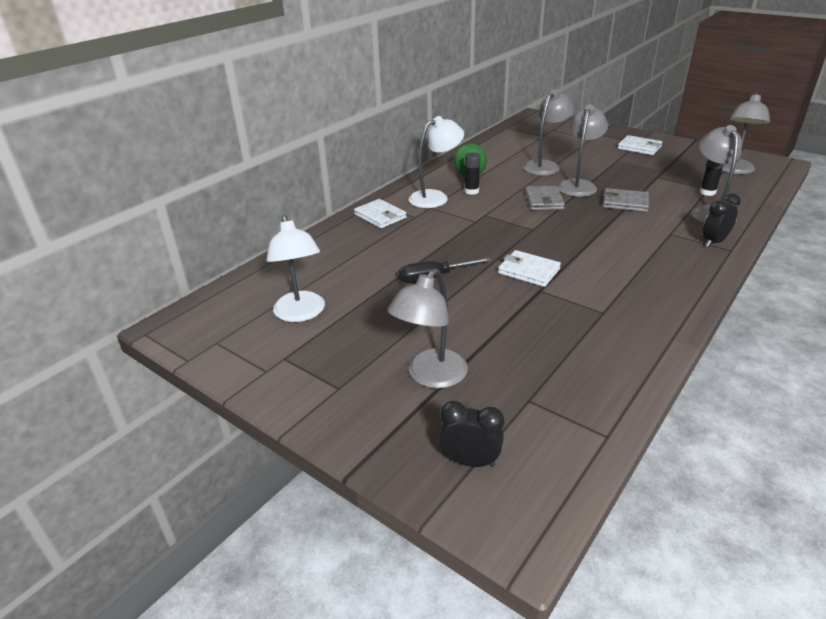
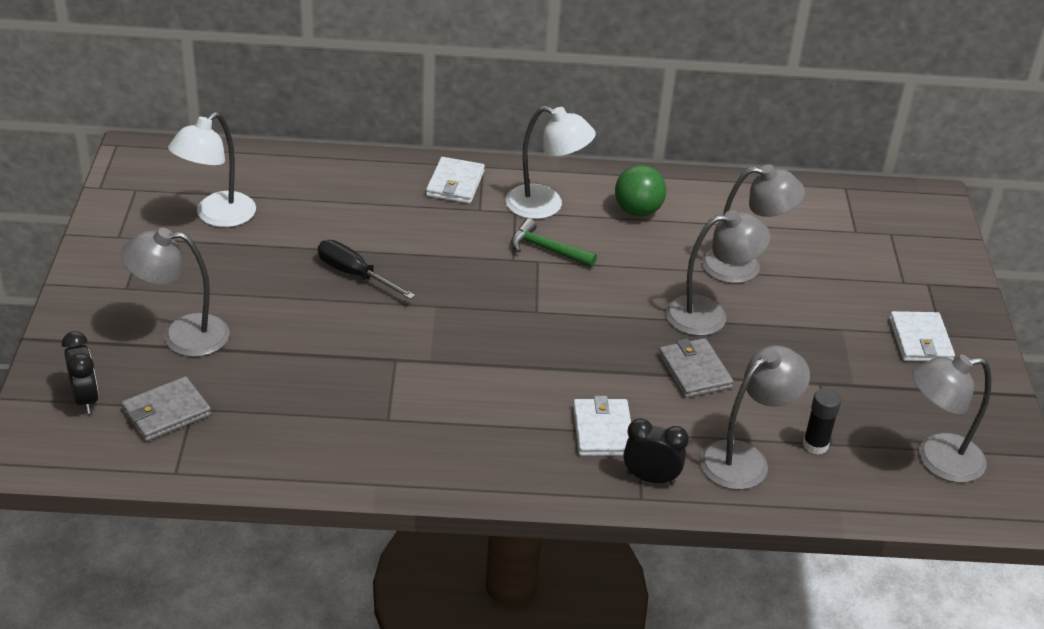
camera: 50 degrees right, 5 degrees up
black glue stick [464,152,481,195] -> none
white wallet [498,250,561,287] -> white wallet moved to [573,396,631,456]
grey wallet [525,186,565,210] -> grey wallet moved to [121,376,211,442]
none -> green hammer [511,219,597,267]

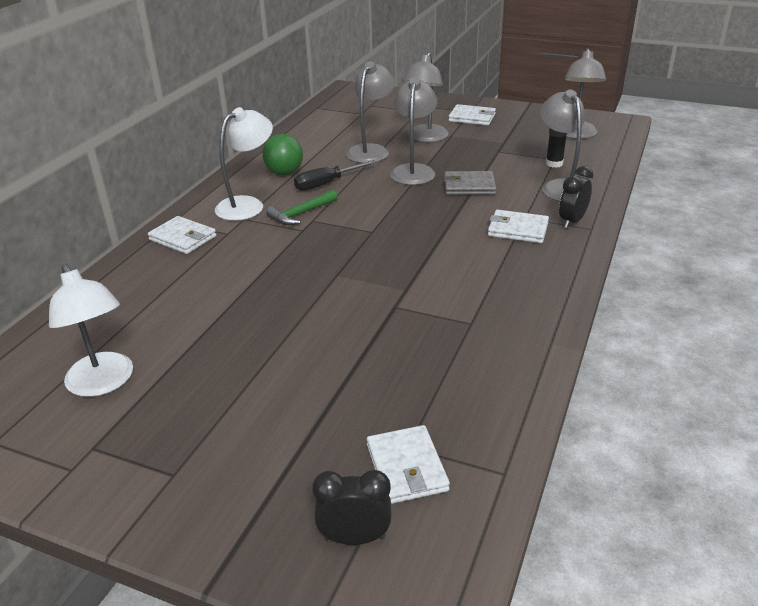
camera: 65 degrees left, 5 degrees down
grey lamp [121,228,230,357] -> grey lamp moved to [402,52,449,142]
grey wallet [121,376,211,442] -> white wallet [367,425,450,504]
black screwdriver [318,240,415,299] -> black screwdriver moved to [294,160,377,191]

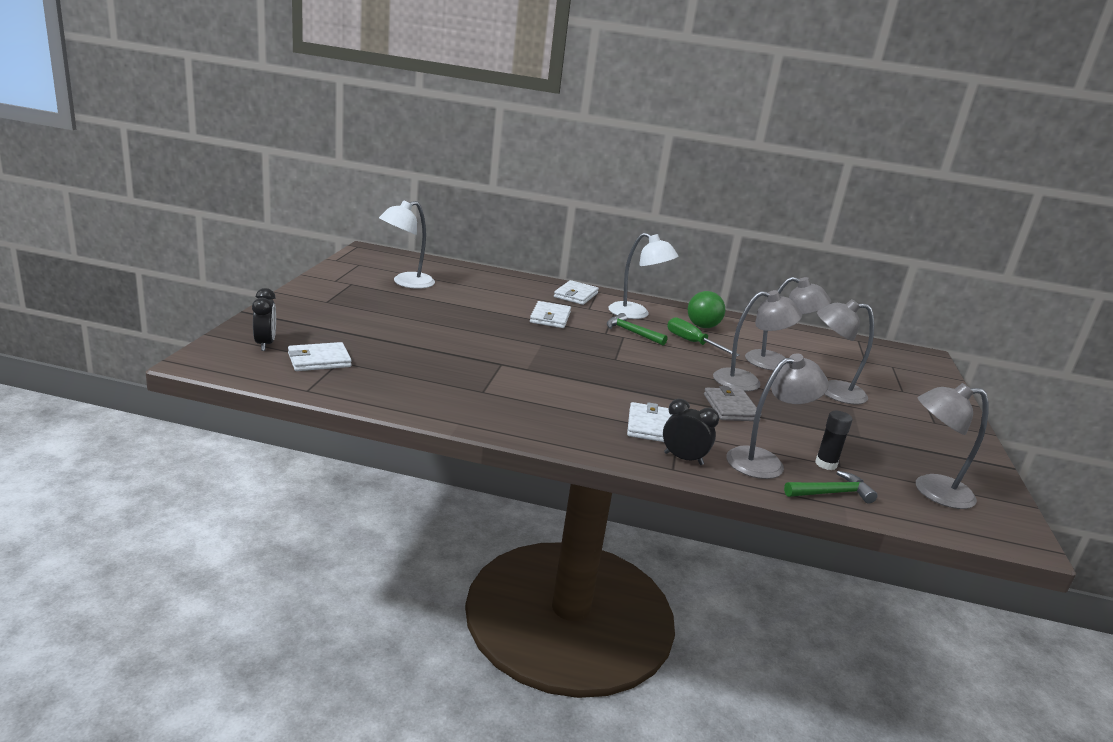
camera: 75 degrees right, 10 degrees down
black screwdriver [294,160,377,191] -> green screwdriver [667,317,740,356]
white wallet [449,104,496,126] -> white wallet moved to [530,301,571,328]
none -> green hammer [784,471,878,504]

